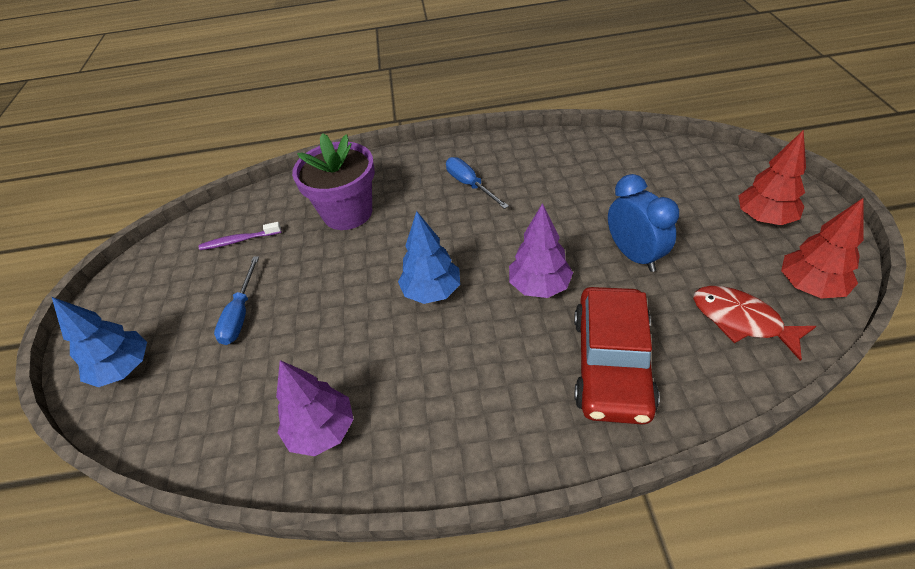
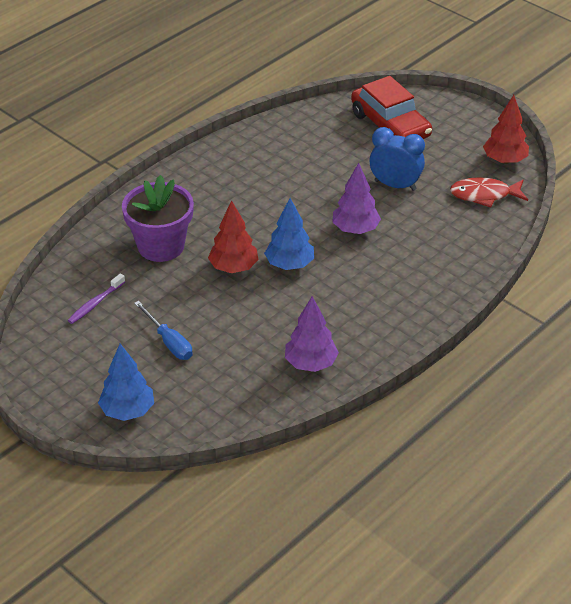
camera: 45 degrees left, 5 degrees down
blue screwdriver [446,157,509,209] -> none
red car [574,287,660,425] -> red car moved to [351,76,432,139]
red tree [738,130,806,225] -> red tree moved to [208,200,258,273]

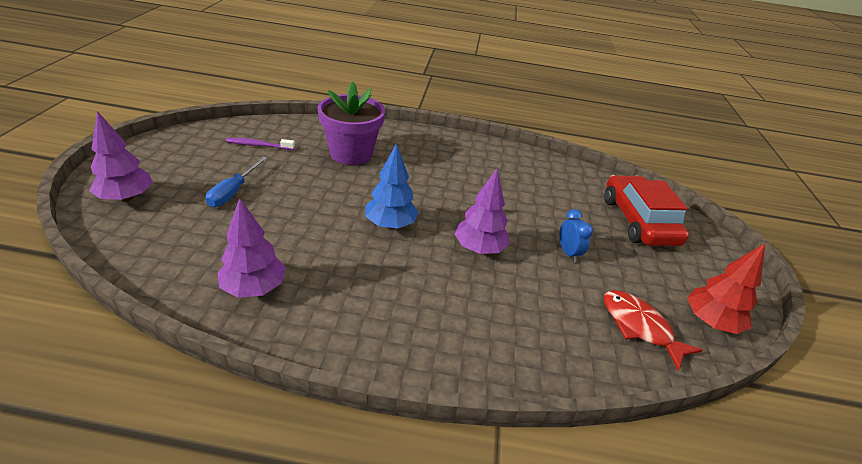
camera: 50 degrees right, 5 degrees down
blue tree [98,344,154,421] -> purple tree [89,111,153,202]
red tree [208,200,258,273] -> none
red car [351,76,432,139] -> red car turned 150 degrees clockwise [604,175,689,246]
blue clock [369,127,425,191] -> blue clock [559,209,593,262], size x0.61

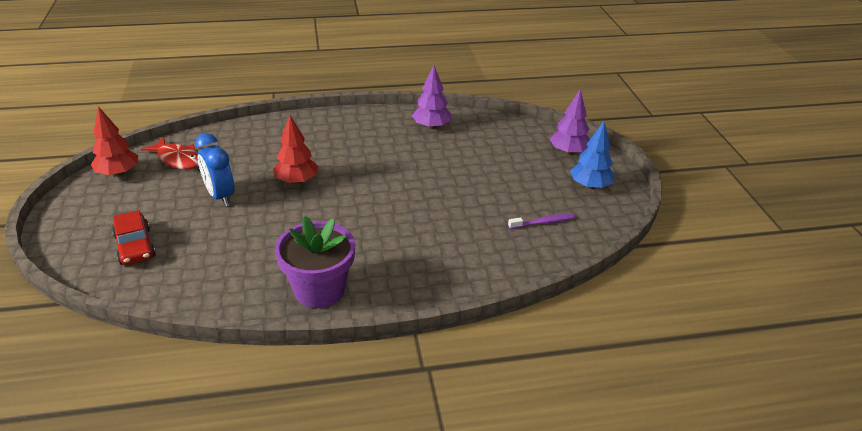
camera: 165 degrees right, 0 degrees up
blue screwdriver [206,156,268,207] -> none
purple flower pot [317,82,385,165] -> purple flower pot moved to [275,216,355,308]
blue tree [365,143,419,229] -> blue tree moved to [570,121,614,189]
purple tree [454,169,510,254] -> red tree [273,115,318,184]
blue clock [559,209,593,262] -> blue clock [195,133,234,206], size x1.65
red car [604,175,689,246] -> red car [112,210,156,265], size x0.66

